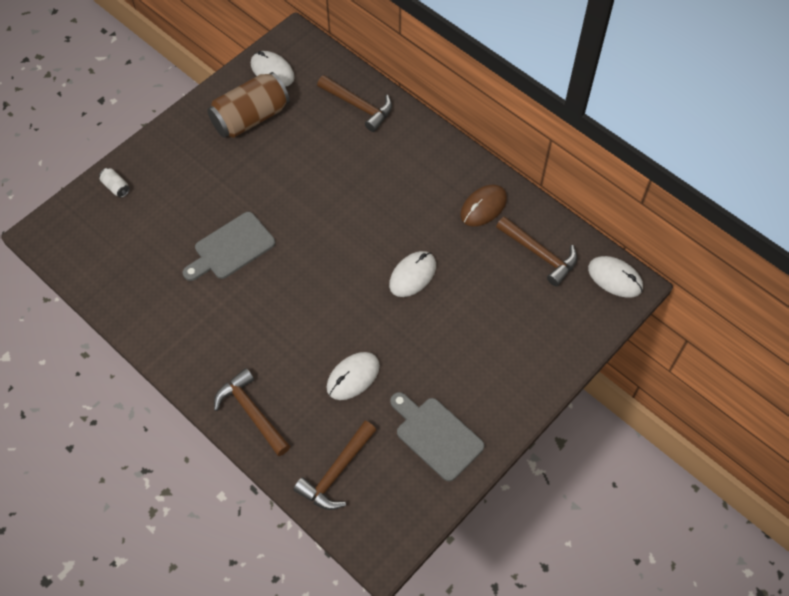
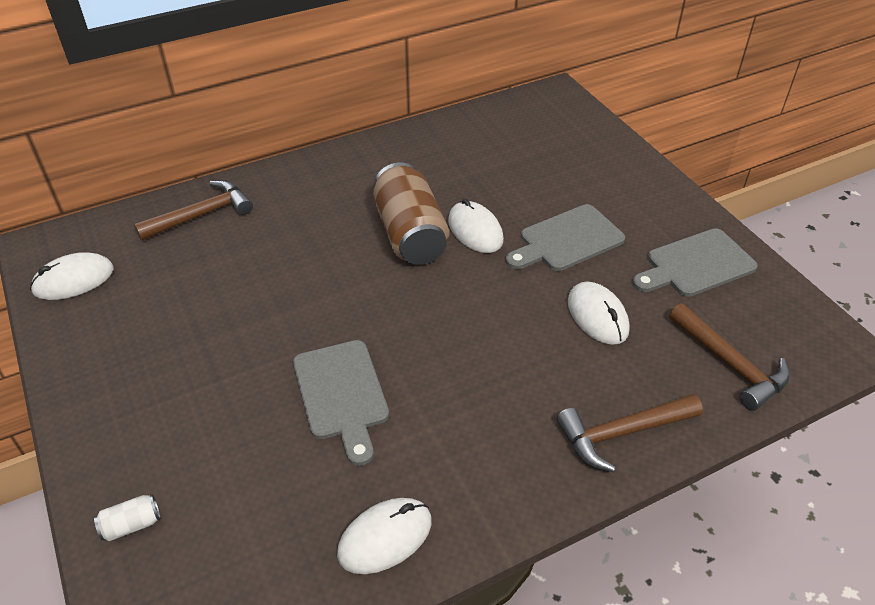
camera: 70 degrees left, 15 degrees down
brown can [207,72,289,138] -> brown can moved to [373,162,449,265]
brown mouse [460,185,507,226] -> none
brown hammer [496,216,577,286] -> none
white mouse [588,256,643,298] -> white mouse moved to [337,498,432,574]
none -> grey cutting board [506,204,625,271]

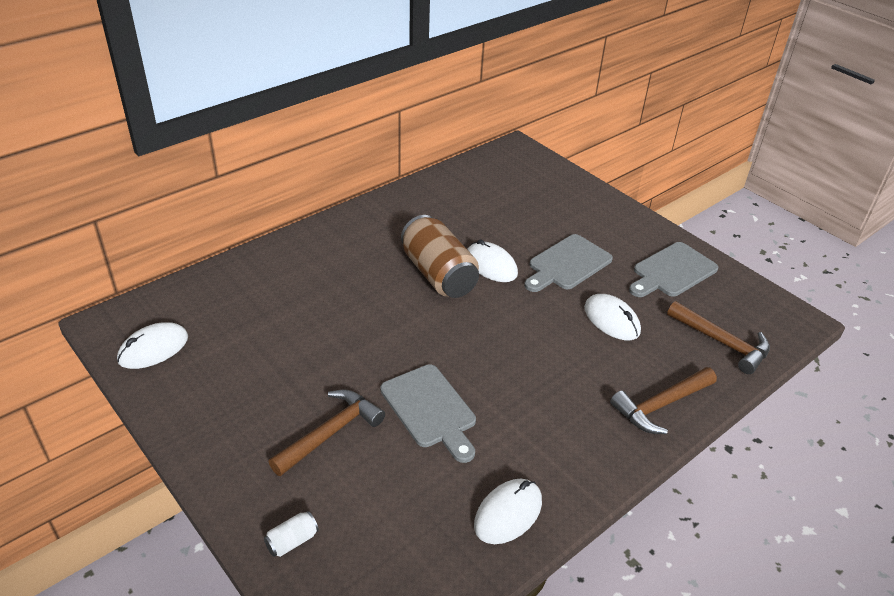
camera: 15 degrees left, 5 degrees down
brown hammer [134,180,253,241] -> brown hammer moved to [268,390,385,476]

